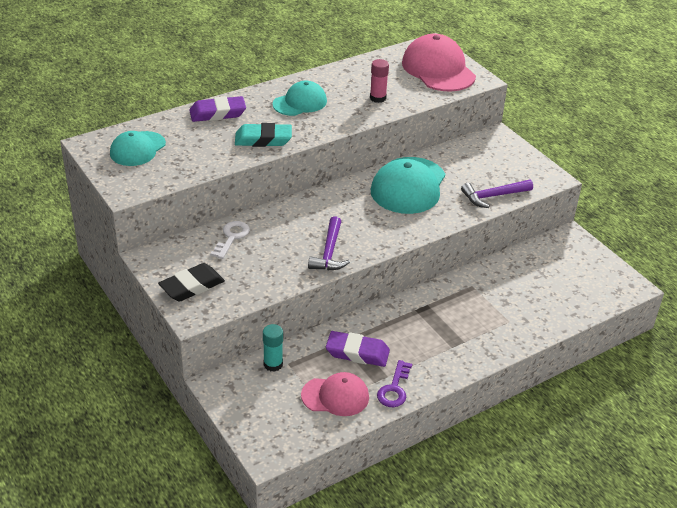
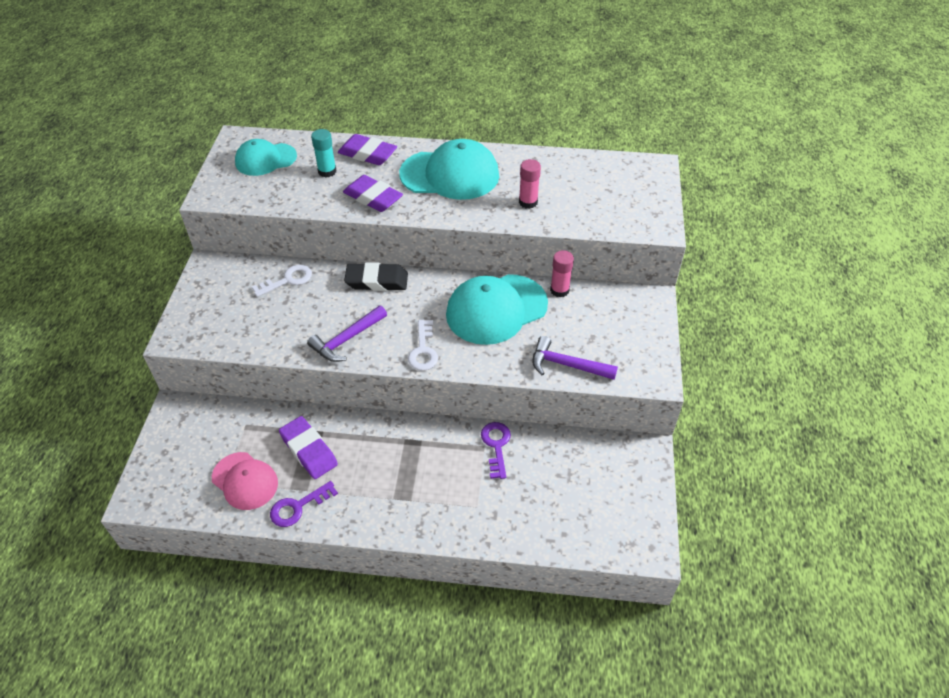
camera: 40 degrees right, 10 degrees up
black eraser [158,263,225,302] -> black eraser moved to [344,262,408,291]
turquoise eraser [235,123,292,147] -> purple eraser [343,175,403,212]
turquoise glue stick [263,324,283,372] -> turquoise glue stick moved to [311,129,336,178]
turquoise cap [272,80,327,116] -> turquoise cap [399,139,499,200], size x1.60
pink cap [402,34,476,91] -> none
none -> white key [408,320,438,371]
none -> purple key [481,422,511,479]
none -> pink glue stick [550,250,574,298]

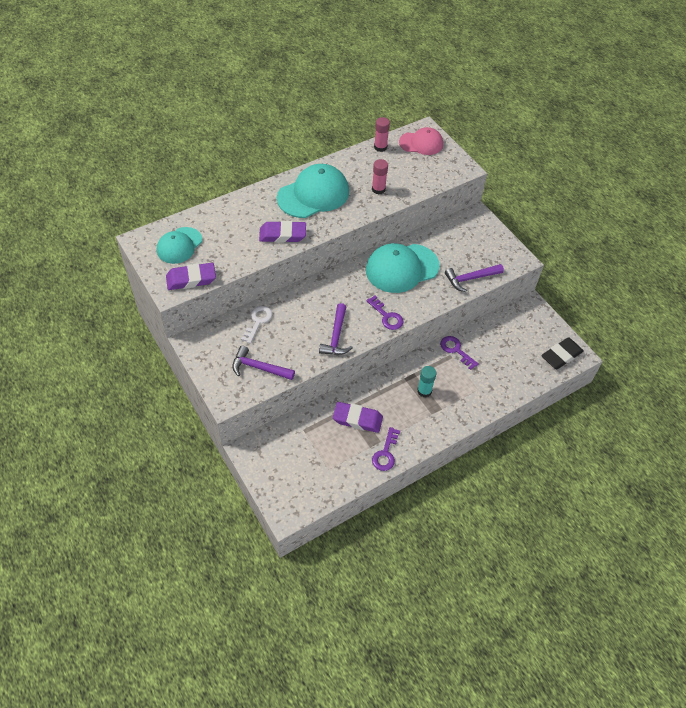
camera: 40 degrees left, 5 degrees up
pink cap [212,452,278,510] -> pink cap moved to [399,127,443,155]
turquoise glue stick [311,129,336,178] -> turquoise glue stick moved to [417,366,437,397]
purple eraser [338,134,397,165] -> purple eraser moved to [166,263,216,290]
black eraser [344,262,408,291] -> black eraser moved to [541,337,584,369]
white key [408,320,438,371] -> purple key [366,296,404,330]
turquoise cap [446,274,548,345] -> turquoise cap turned 45 degrees clockwise [366,243,440,293]
pink glue stick [550,250,574,298] -> pink glue stick moved to [374,117,390,152]
none -> purple hammer [232,346,295,380]

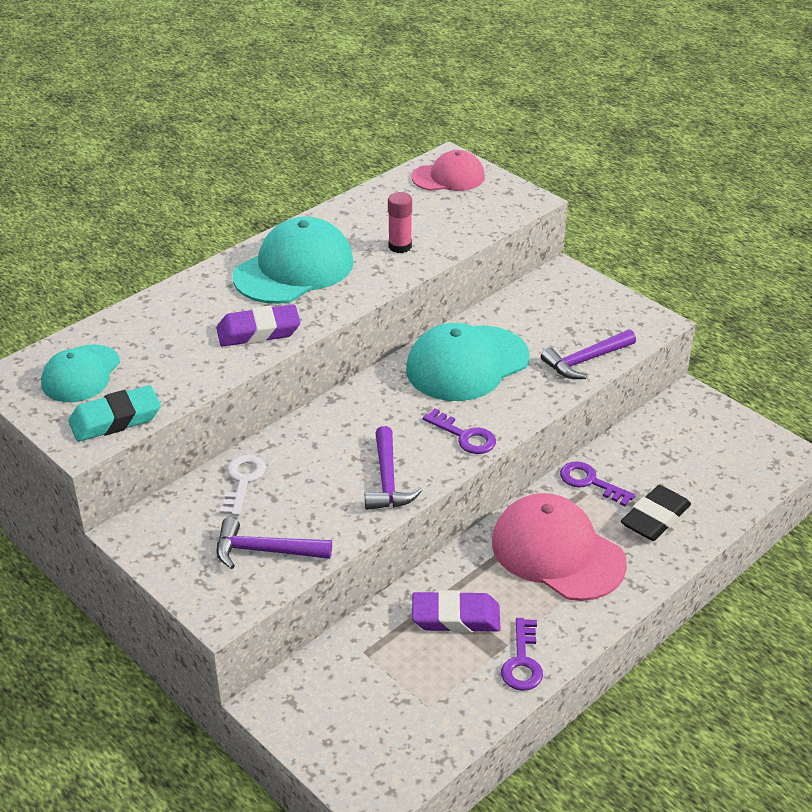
camera: 10 degrees left, 15 degrees down
purple eraser [166,263,216,290] -> turquoise eraser [68,385,161,442]
pink glue stick [374,117,390,152] -> none
turquoise glue stick [417,366,437,397] -> pink cap [492,493,627,601]
black eraser [541,337,584,369] -> black eraser moved to [621,485,691,541]

